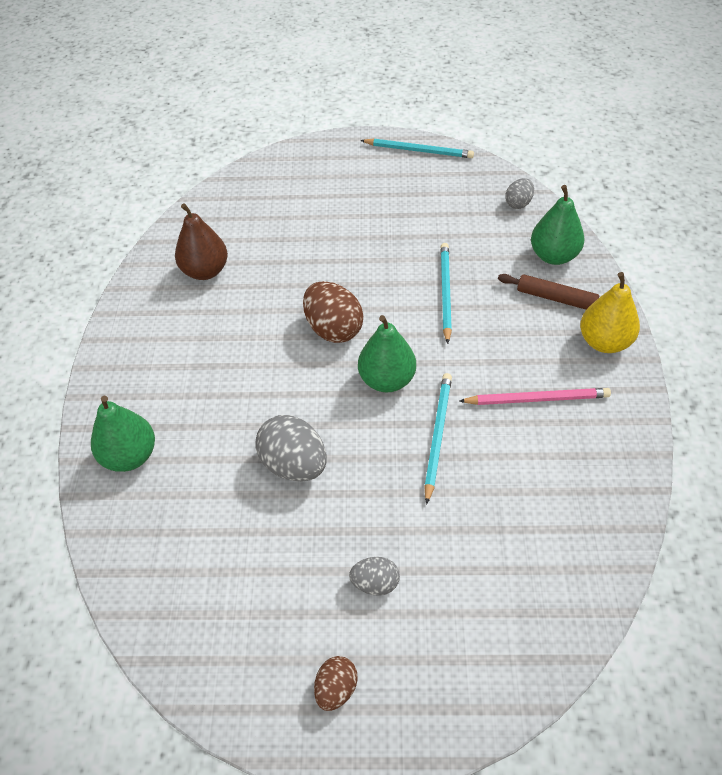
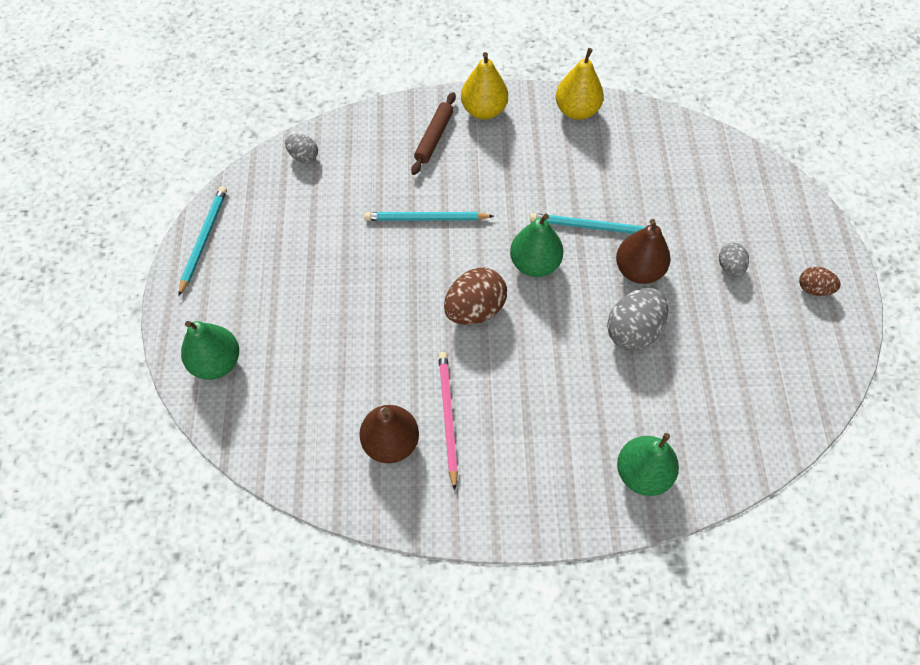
camera: 95 degrees left, 10 degrees up
pink pencil [459,388,611,405] -> pink pencil moved to [438,352,458,490]
green pear [531,185,585,265] -> green pear moved to [181,321,239,380]
none -> yellow pear [555,48,604,120]
none -> brown pear [616,219,671,284]

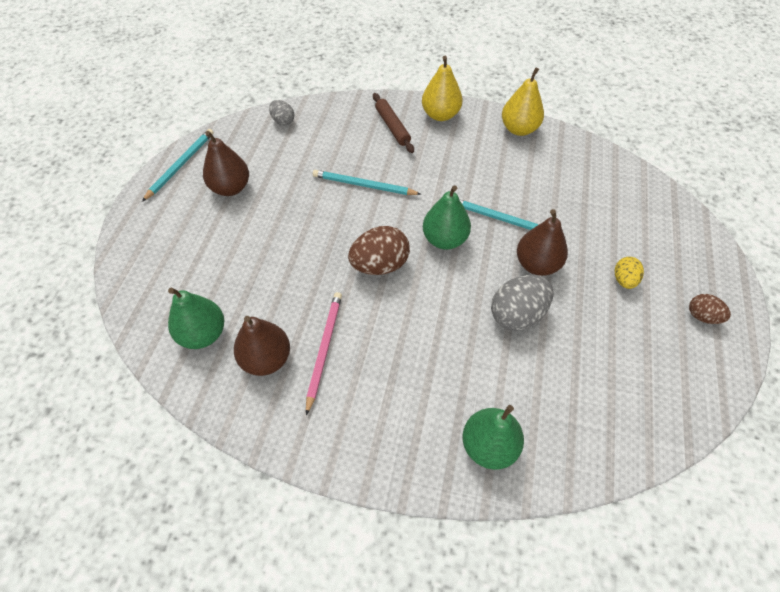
camera: 15 degrees right, 5 degrees down
green pear [181,321,239,380] -> green pear moved to [168,288,224,349]
brown rolling pin [411,92,456,175] -> brown rolling pin turned 60 degrees counterclockwise [373,93,414,153]
grey egg [719,243,749,278] -> yellow egg [615,257,644,289]
none -> brown pear [203,131,249,196]

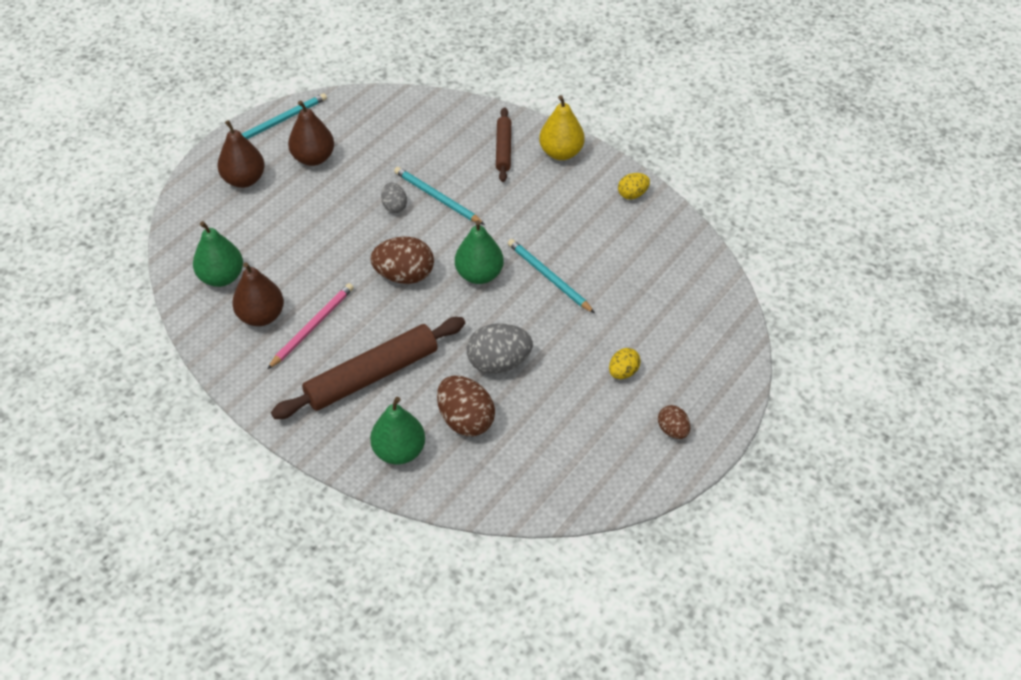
camera: 25 degrees right, 5 degrees down
grey egg [269,100,294,125] -> grey egg moved to [381,182,407,213]
yellow pear [502,67,544,136] -> yellow egg [618,173,650,199]
brown pear [517,209,568,276] -> brown pear moved to [218,120,265,188]
none -> brown rolling pin [271,317,465,419]
none -> brown egg [437,376,495,436]

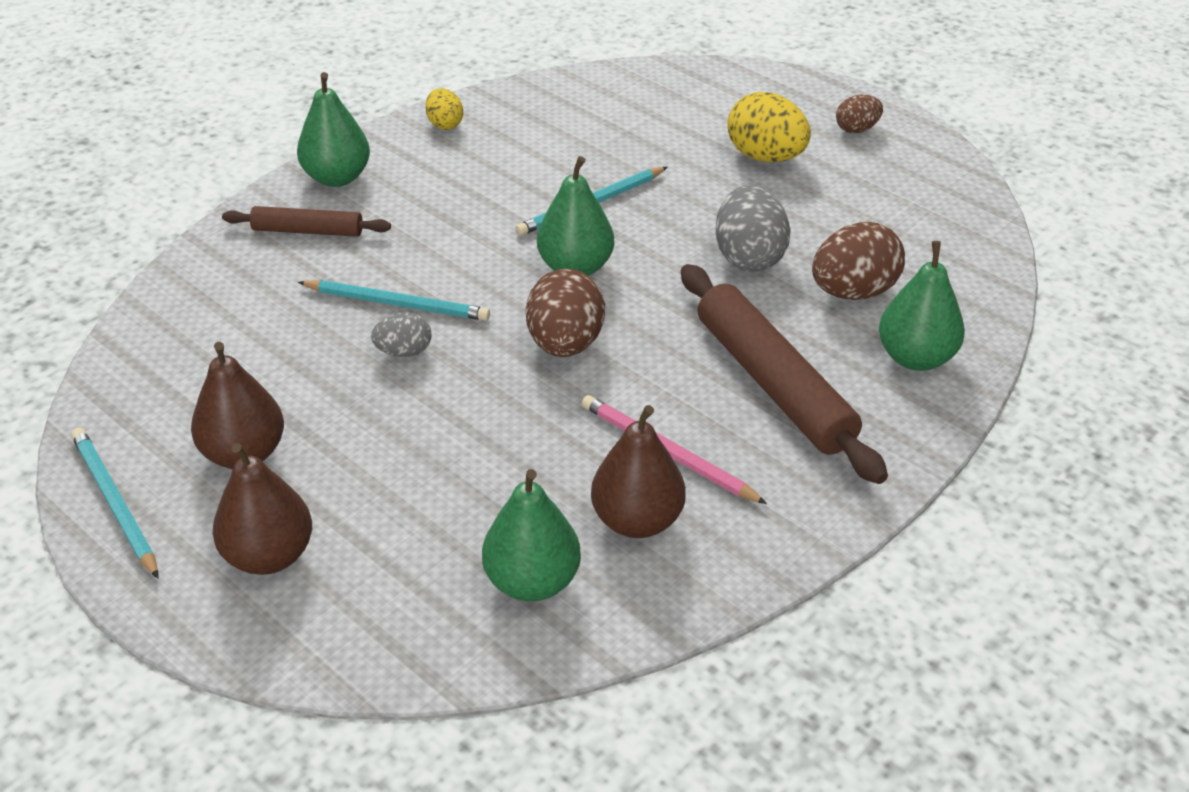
camera: 85 degrees left, 10 degrees down
turquoise pencil [394,167,485,225] -> turquoise pencil turned 120 degrees counterclockwise [298,280,490,321]
yellow pear [539,95,585,160] -> green pear [297,72,370,187]
yellow egg [609,348,641,379] -> yellow egg [727,92,811,162], size x1.77

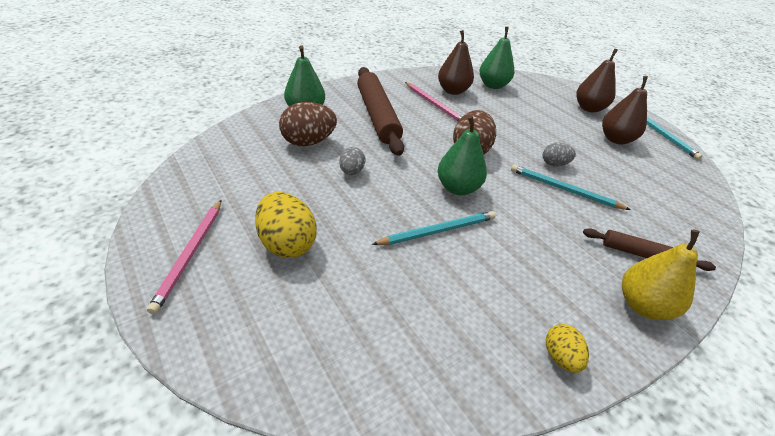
camera: 170 degrees left, 0 degrees up
green pear [297,72,370,187] -> yellow pear [622,230,700,320]
grey egg [715,185,791,272] -> grey egg [339,147,365,175], size x0.56
brown egg [836,95,883,133] -> pink pencil [147,200,222,314]

